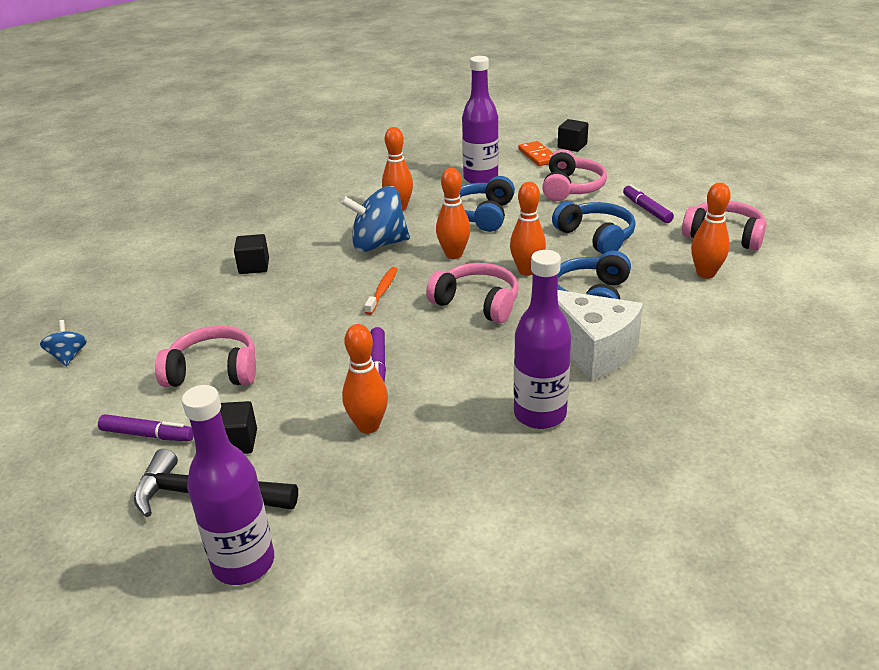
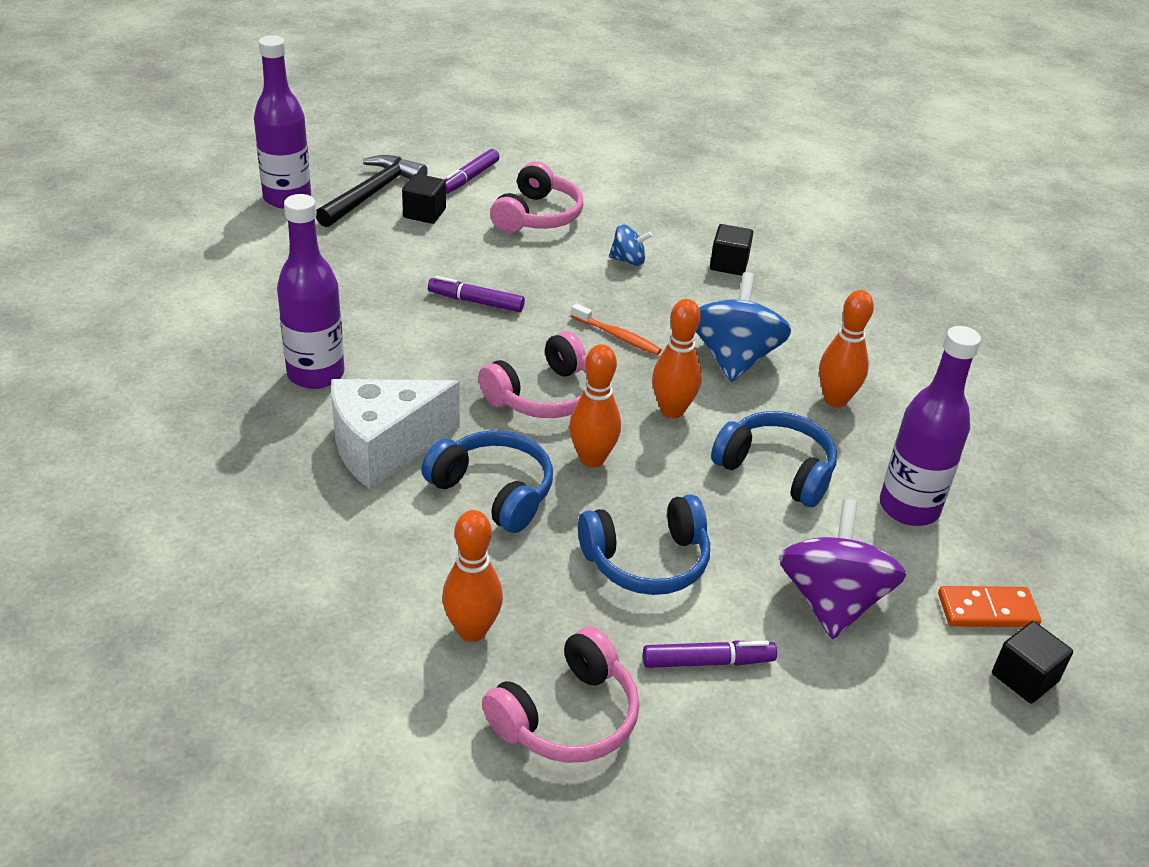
camera: 105 degrees right, 5 degrees up
blue spinning top [40,320,87,366] -> blue spinning top moved to [609,224,653,266]
orange bowling pin [342,324,388,434] -> none
pink headphones [542,149,607,201] -> purple spinning top [779,499,906,639]

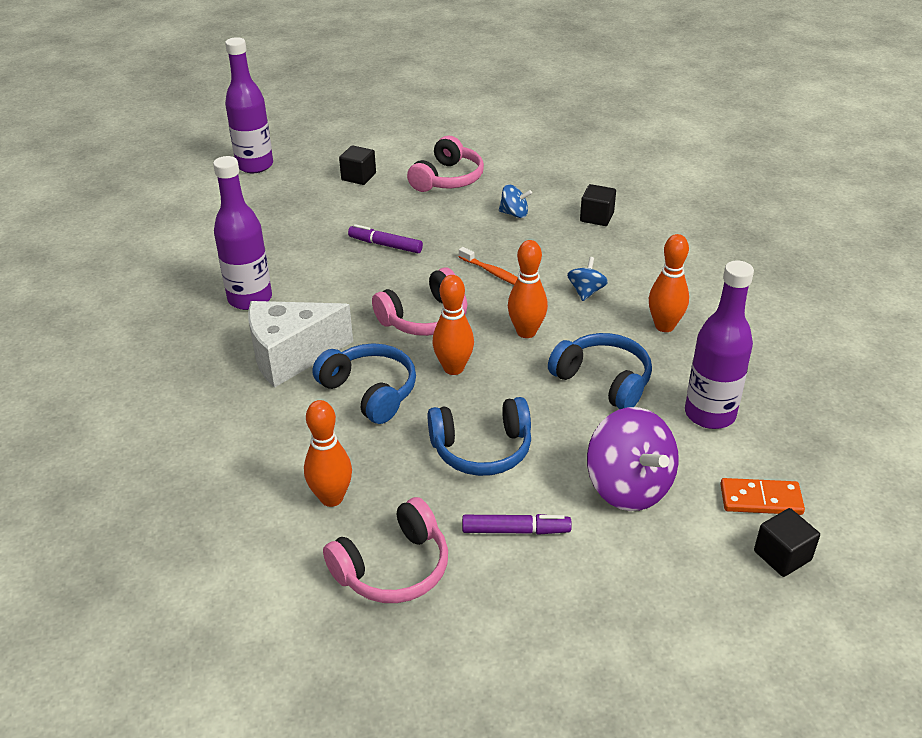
camera: 10 degrees right, 0 degrees up
black hammer [316,155,428,227] -> none
purple marker [445,149,499,194] -> none
blue spinning top [696,272,791,382] -> blue spinning top [567,257,608,301], size x0.50
purple spinning top [779,499,906,639] -> purple spinning top turned 135 degrees clockwise [587,407,679,511]

